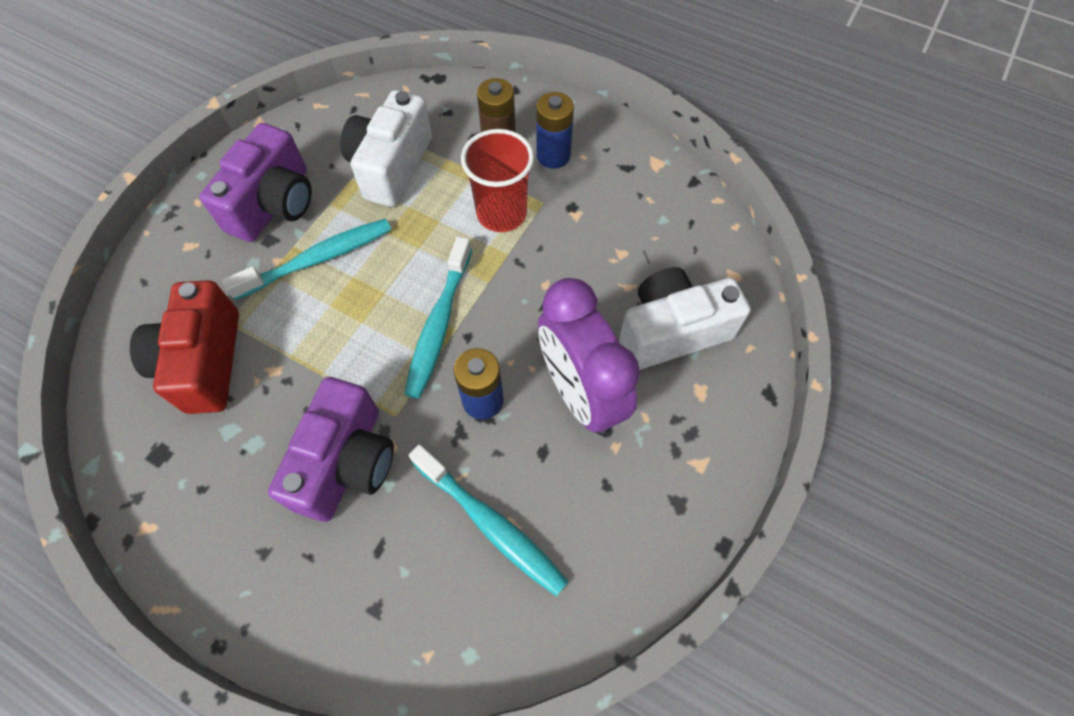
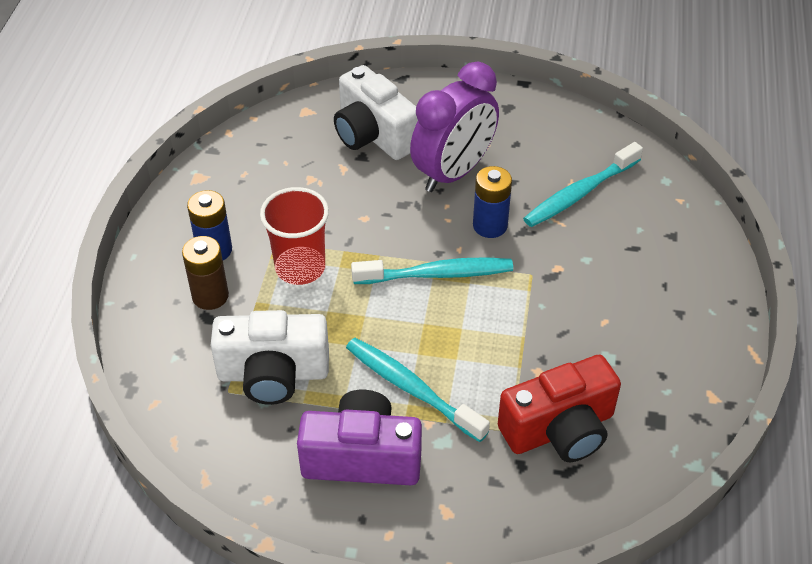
camera: 110 degrees left, 15 degrees down
purple camera [268,377,394,522] -> none
turquoise toothbrush [409,444,569,596] -> turquoise toothbrush turned 150 degrees counterclockwise [523,142,643,227]

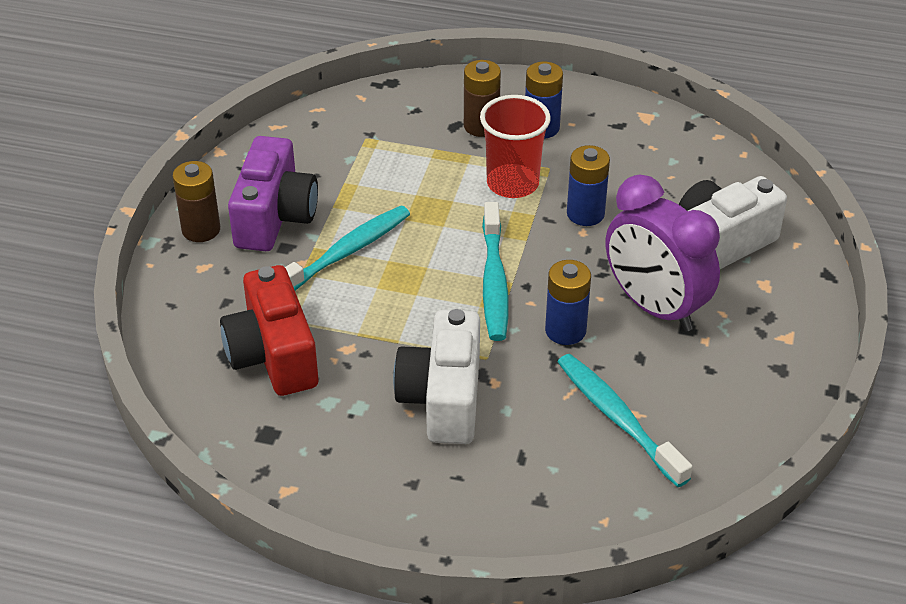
camera: 95 degrees right, 5 degrees down
white camera [210,310,329,405] -> white camera moved to [393,309,480,444]
none -> brown battery [172,161,220,242]
none -> blue battery [567,145,610,226]

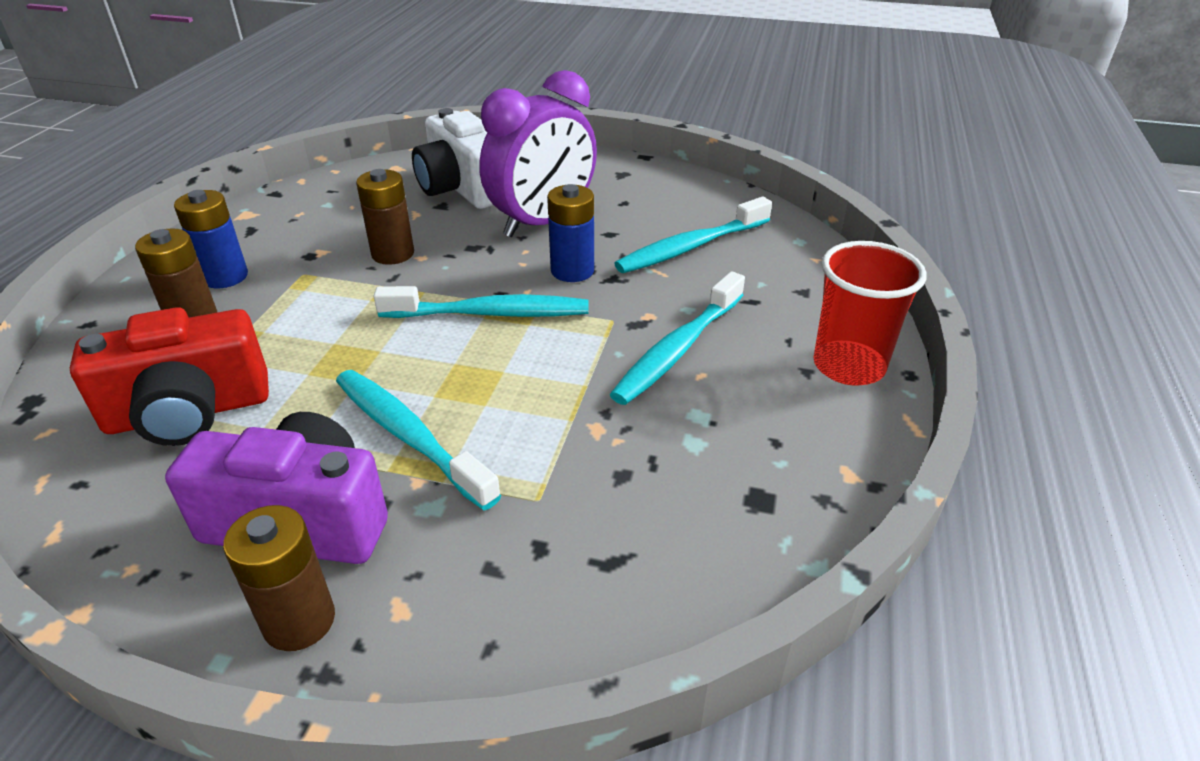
camera: 90 degrees left, 5 degrees down
red camera [220,265,318,396] -> red camera moved to [70,307,269,446]
white camera [393,309,480,444] -> turquoise toothbrush [609,271,745,405]
red cup [480,95,551,198] -> red cup moved to [813,241,926,386]
blue battery [567,145,610,226] -> brown battery [356,169,414,265]

